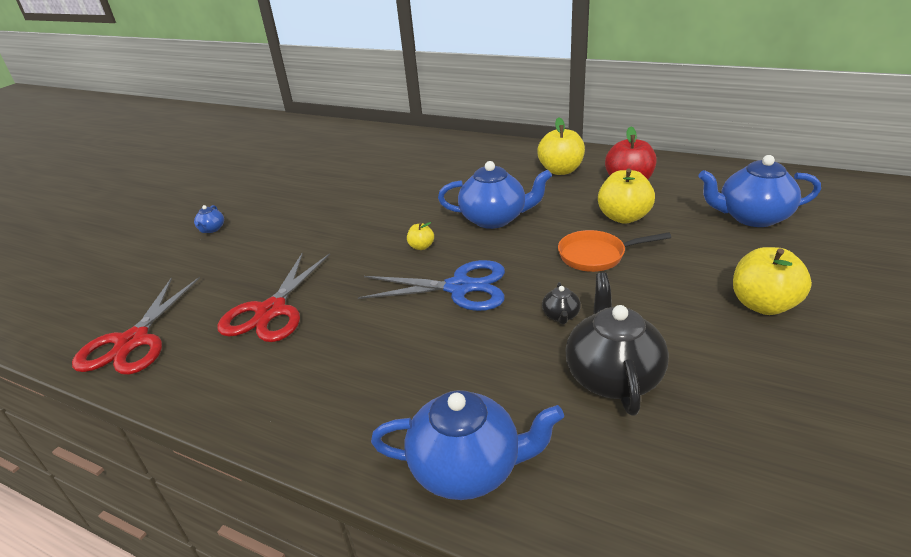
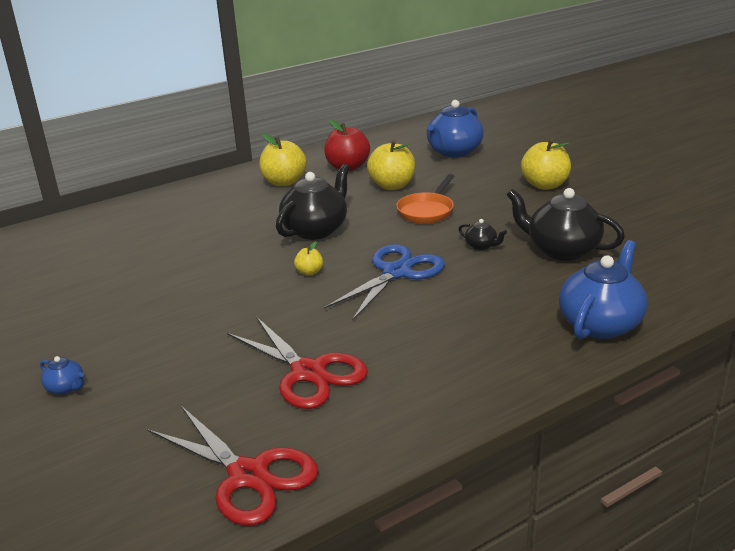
camera: 60 degrees left, 5 degrees down
blue teapot [438,161,552,229] -> black teapot [276,164,350,240]

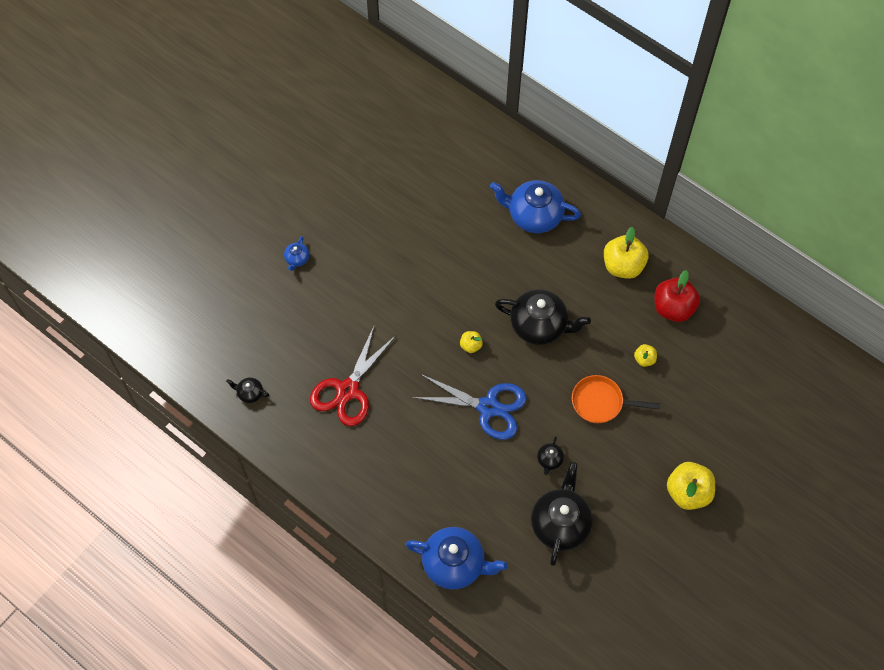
camera: 70 degrees right, 35 degrees up
red scissors [148,407,319,526] -> black teapot [226,377,269,403]
yellow apple [367,140,415,190] -> yellow apple [634,344,657,367], size x0.50
blue teapot [427,100,484,157] -> blue teapot moved to [490,180,581,233]

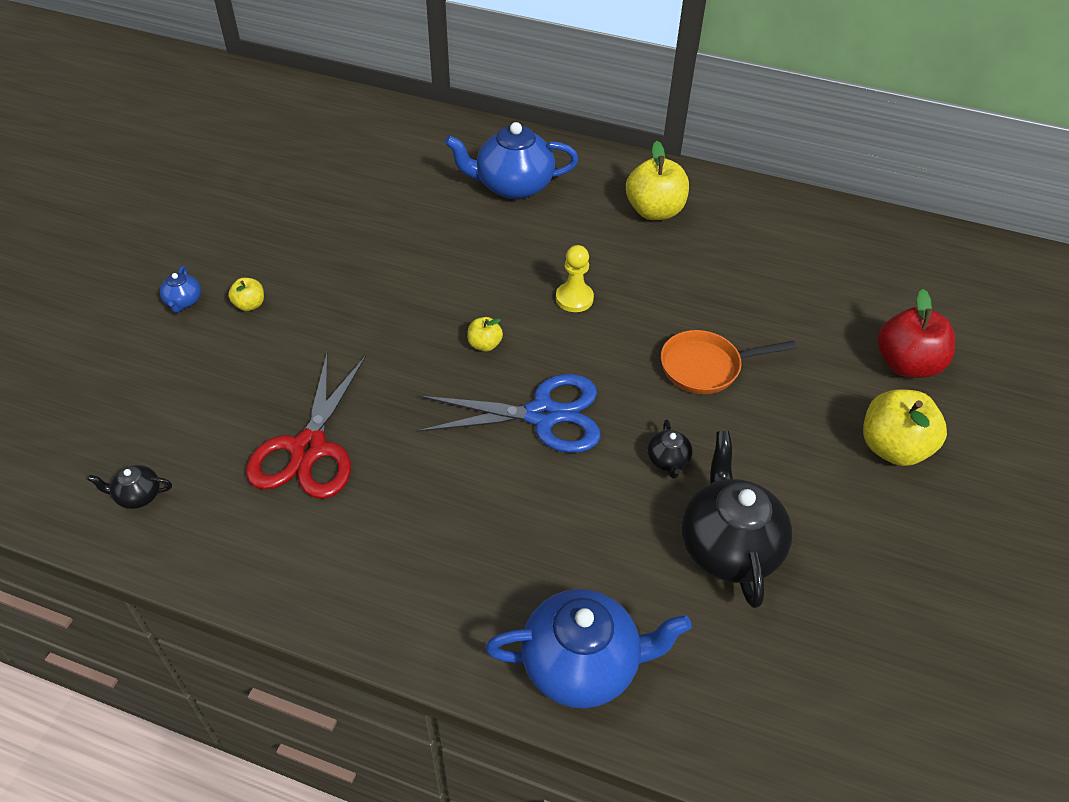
camera: 20 degrees left, 15 degrees down
black teapot [495,289,591,345] -> yellow pawn [556,245,594,312]
yellow apple [634,344,657,367] -> yellow apple moved to [228,278,264,311]
red apple [654,270,700,322] -> red apple moved to [878,289,955,378]

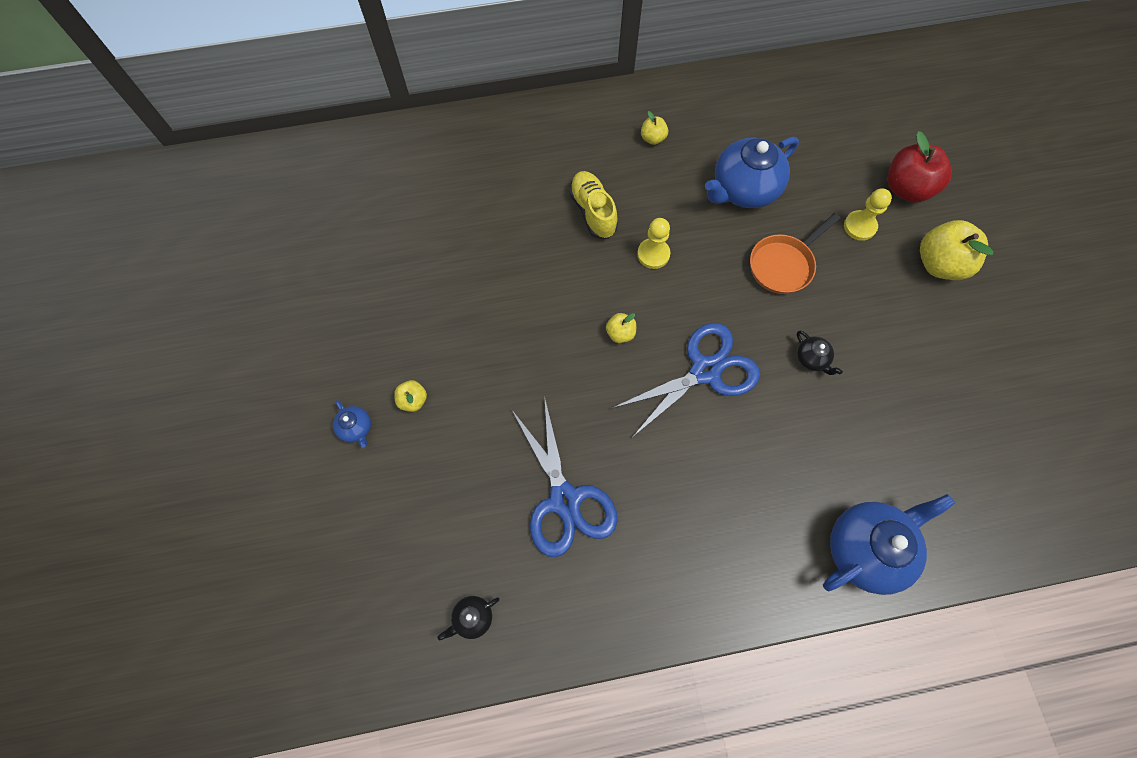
camera: 30 degrees left, 20 degrees up
red scissors [246,353,366,499] -> blue scissors [511,396,617,557]
blue teapot [445,122,578,199] -> blue teapot moved to [705,137,799,208]
yellow apple [626,141,689,220] -> yellow apple [641,111,668,145], size x0.50
black teapot [681,431,793,608] -> none
none -> yellow shoe [569,171,618,239]
none -> yellow pawn [844,189,892,241]

